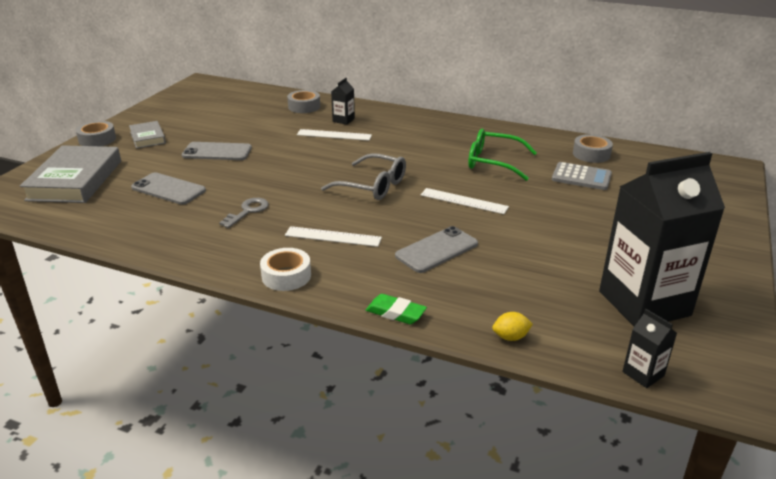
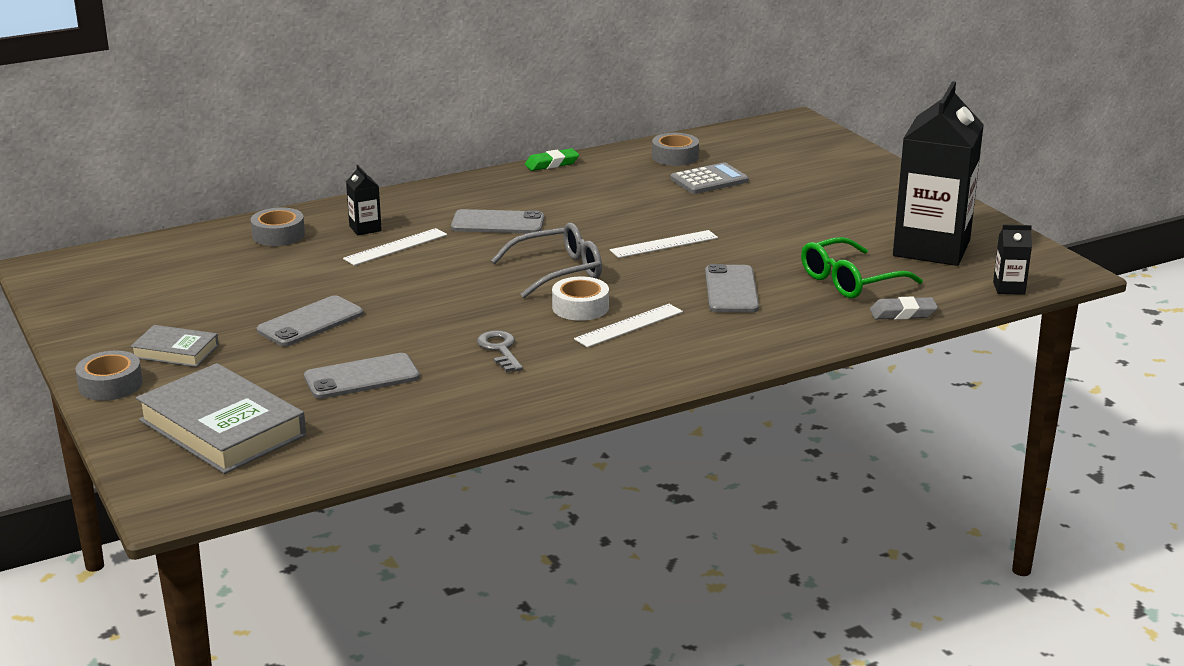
camera: 50 degrees left, 5 degrees down
white tape [260,248,311,291] -> white tape moved to [552,277,609,321]
green eraser [366,294,427,324] -> green eraser moved to [525,148,579,171]
green glasses [468,129,537,181] -> green glasses moved to [801,237,923,298]
yellow lemon [492,312,533,341] -> grey eraser [870,297,938,320]
none -> grey phone [451,209,544,233]

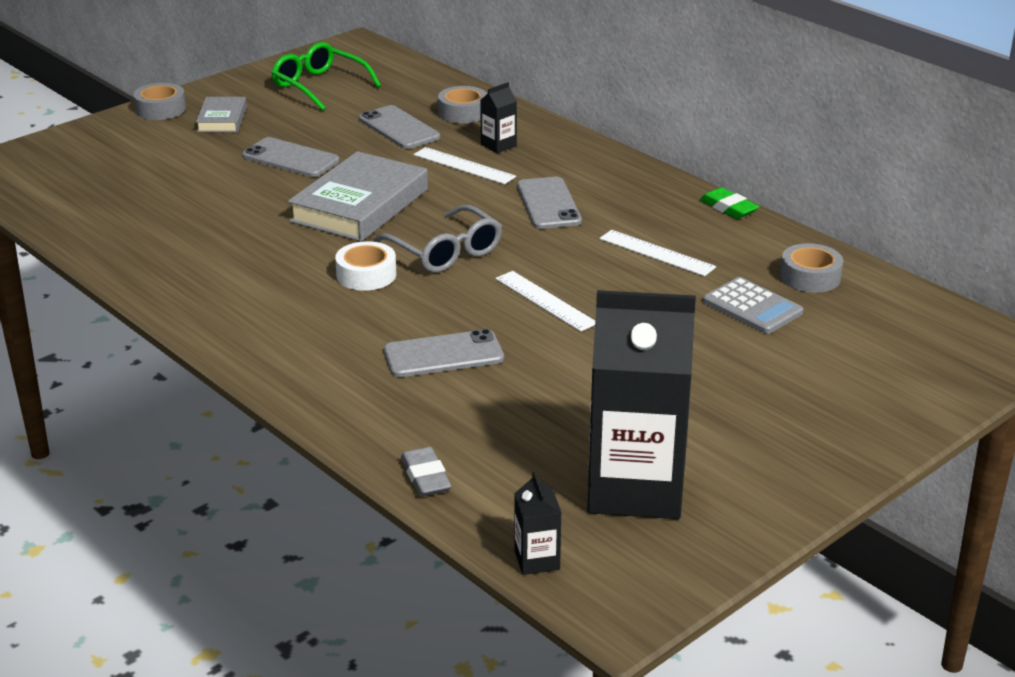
camera: 75 degrees right, 5 degrees up
grey book [136,363,306,474] -> grey book moved to [288,151,428,242]
grey phone [304,353,420,399] -> grey phone moved to [359,105,440,149]
grey key [477,330,523,372] -> none
white ruler [574,304,683,348] -> white ruler moved to [599,230,716,276]
green glasses [801,237,923,298] -> green glasses moved to [271,42,381,111]

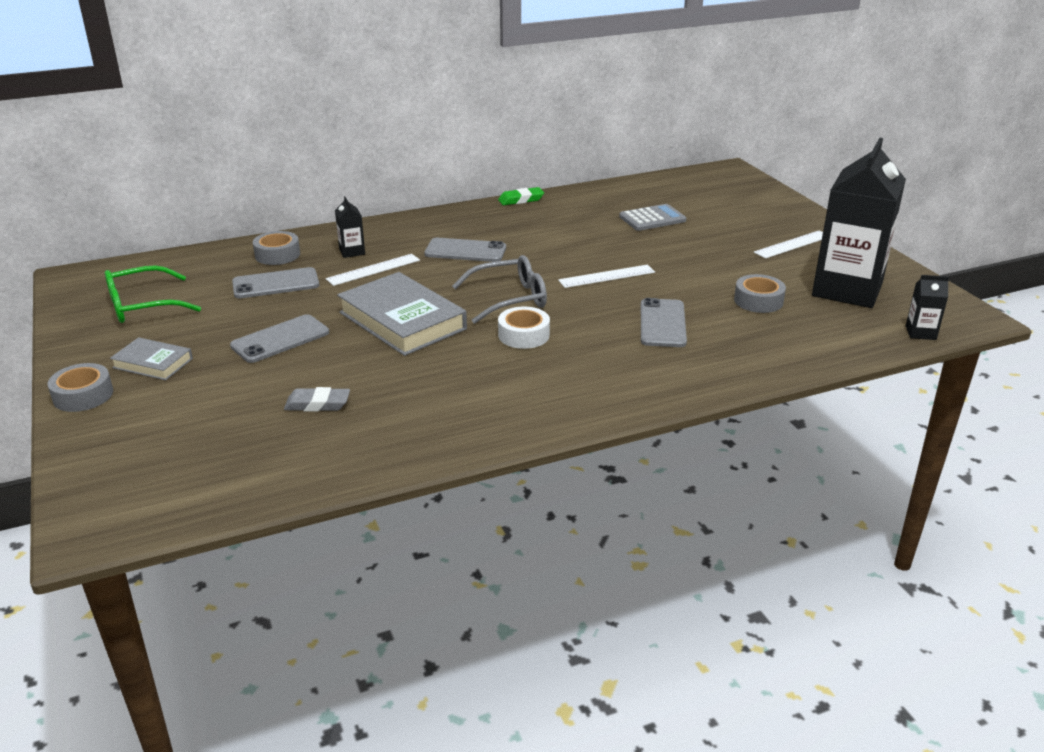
camera: 70 degrees left, 0 degrees up
grey eraser [401,447,451,496] -> grey eraser moved to [284,387,350,412]
white ruler [599,230,716,276] -> white ruler moved to [754,230,823,259]
grey tape [780,243,843,293] -> grey tape moved to [734,274,786,313]

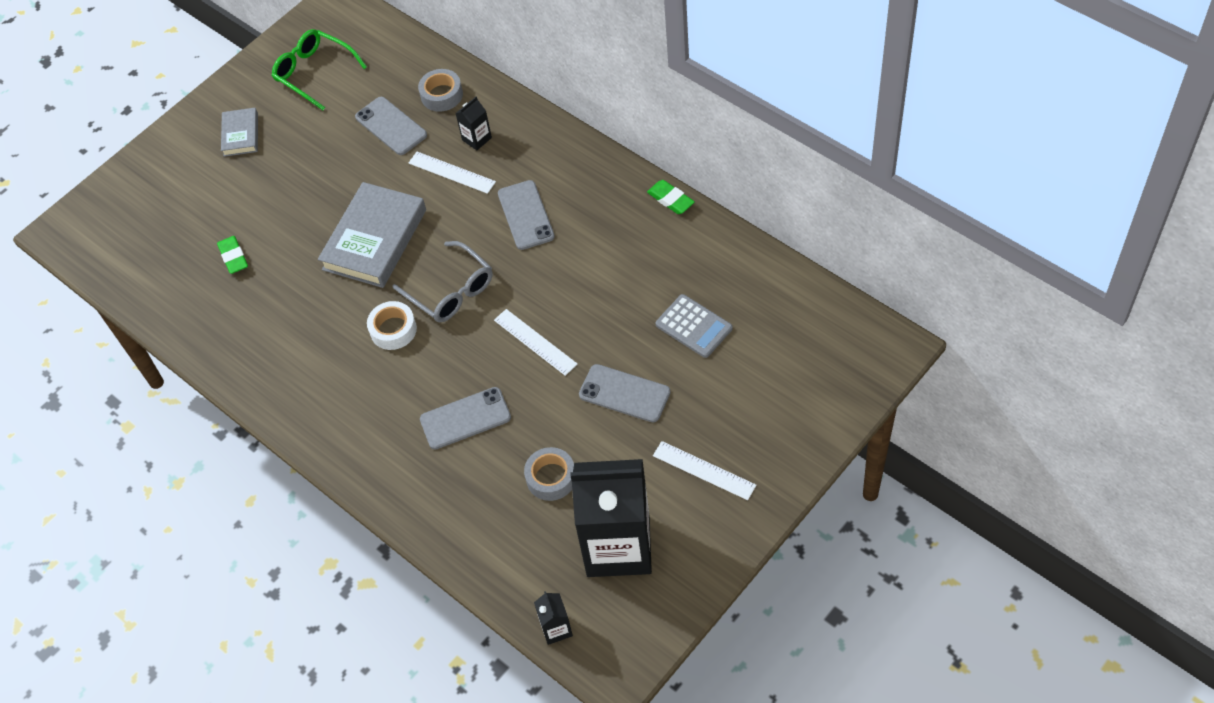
camera: 70 degrees right, 25 degrees up
grey tape [47,363,113,412] -> none
grey phone [230,314,329,363] -> grey phone moved to [579,364,671,422]
grey eraser [284,387,350,412] -> green eraser [217,236,248,274]

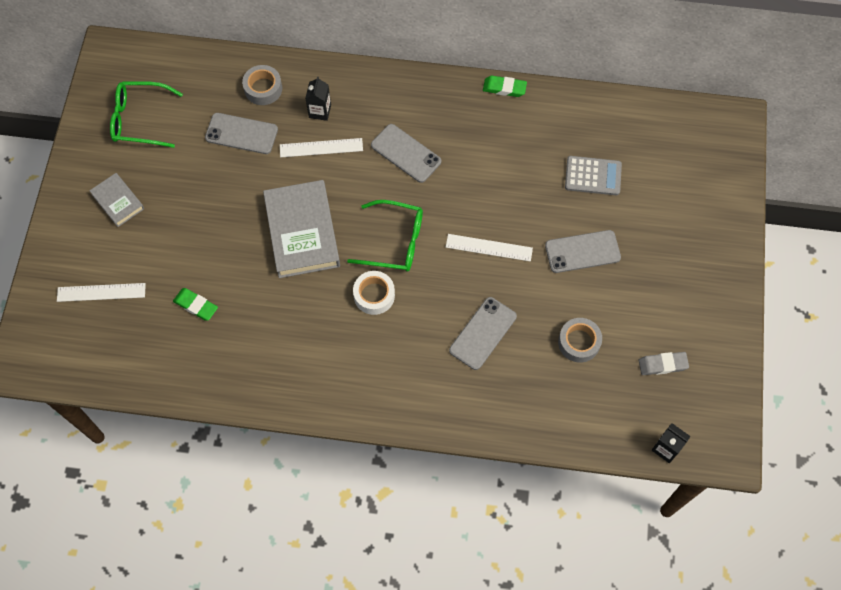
camera: 40 degrees left, 10 degrees up
grey glasses [392,241,493,322] -> green glasses [347,200,423,271]
black carton [571,459,652,577] -> grey eraser [639,352,689,375]
white ruler [653,441,757,500] -> white ruler moved to [57,283,146,302]

